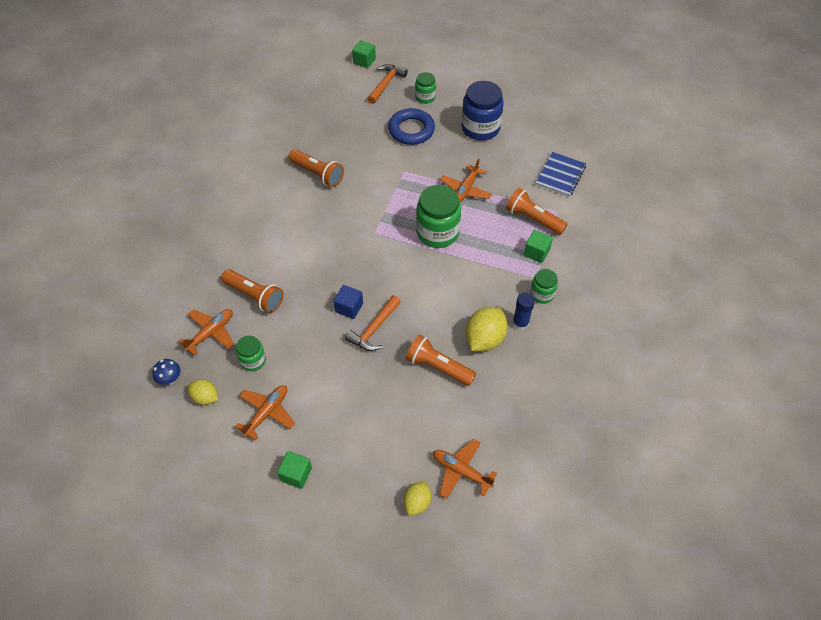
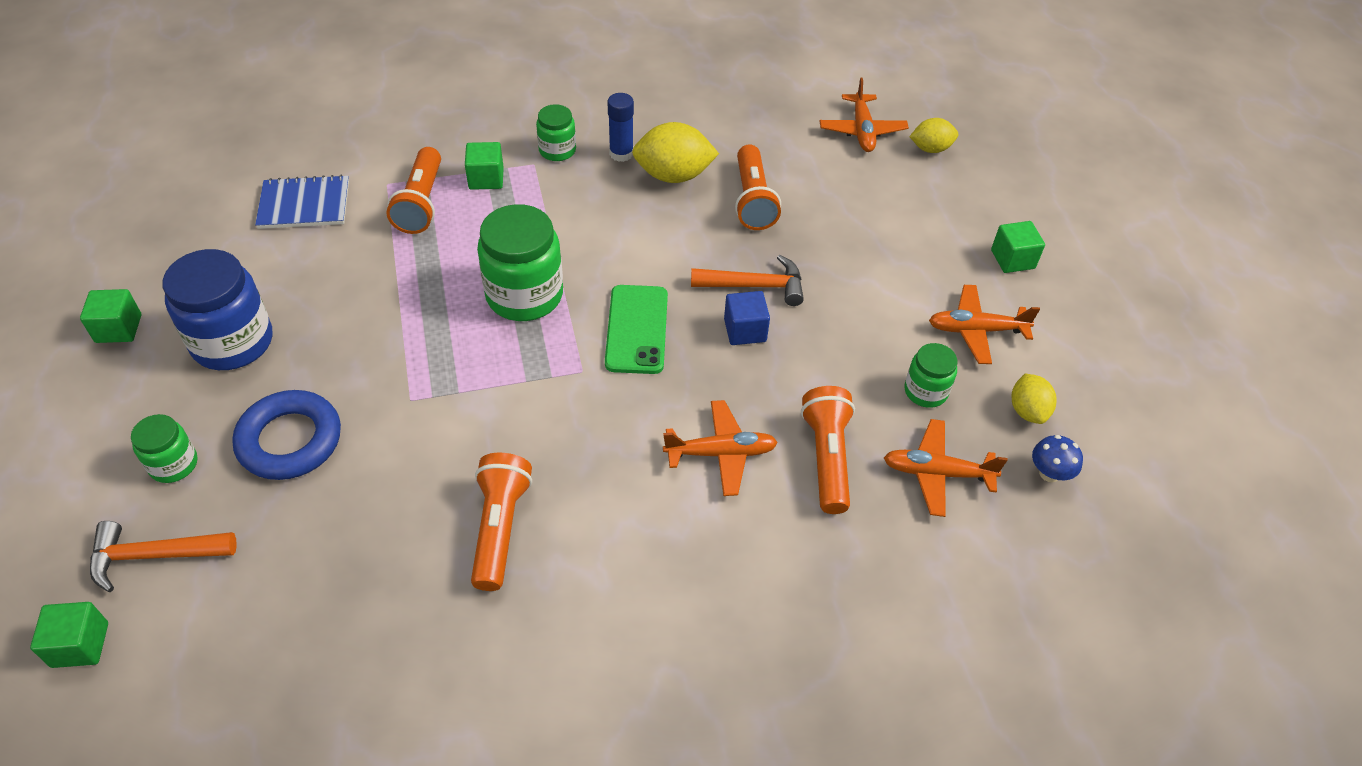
camera: 125 degrees left, 5 degrees down
orange plane [440,158,492,203] -> orange plane moved to [663,400,778,496]
none -> green cube [80,289,141,343]
none -> green phone [605,285,668,374]

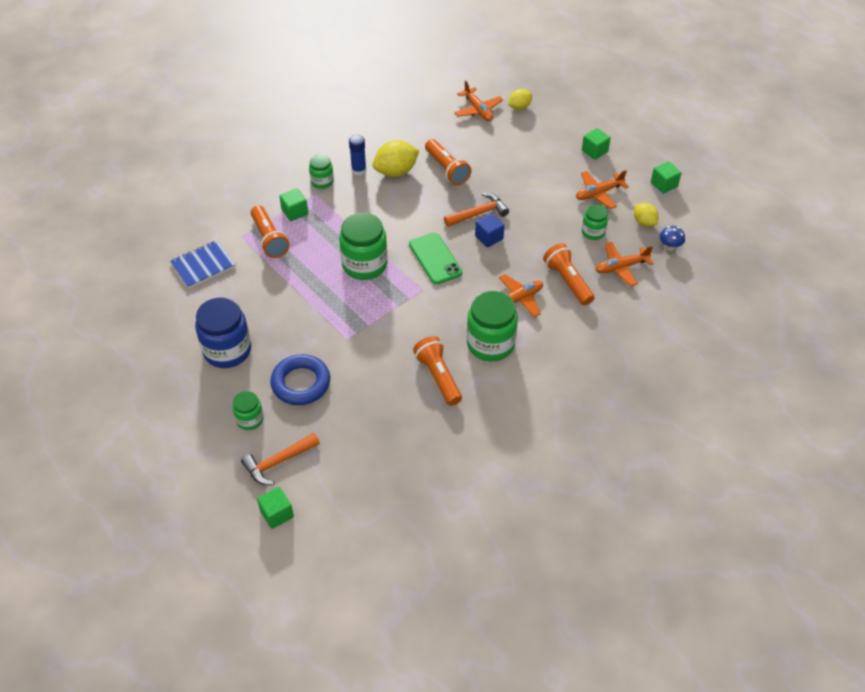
camera: 25 degrees left, 0 degrees up
green cube [80,289,141,343] -> green cube moved to [651,161,681,194]
none -> green jar [467,291,518,362]

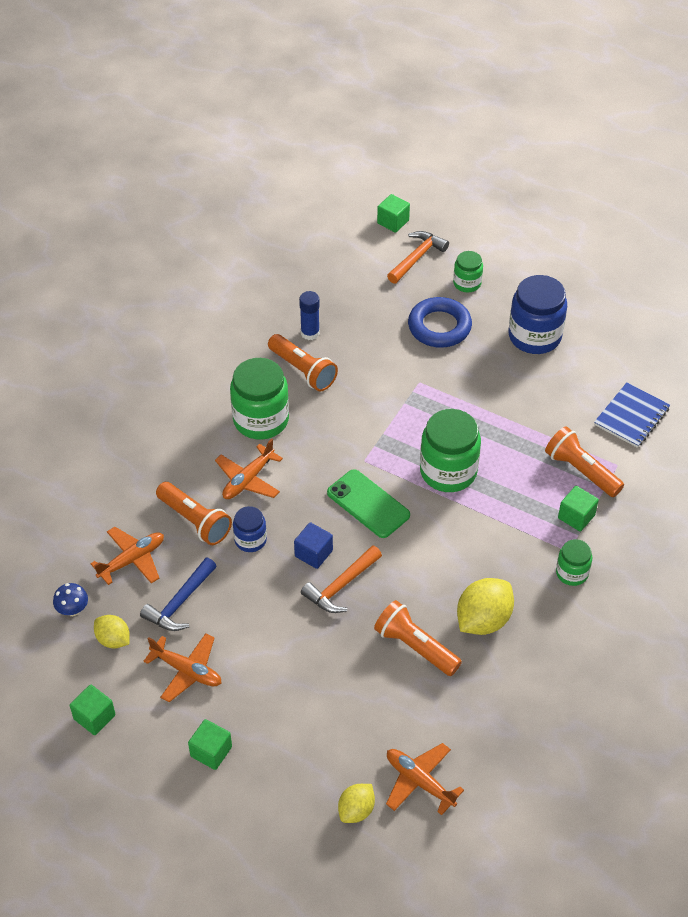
camera: 160 degrees right, 0 degrees up
blue glue stick [349,135,366,176] -> blue glue stick moved to [299,291,320,340]
orange plane [576,170,629,209] -> orange plane turned 75 degrees clockwise [143,633,222,702]
green jar [582,205,608,240] -> blue hammer [140,558,217,631]
none -> blue jar [233,506,267,552]

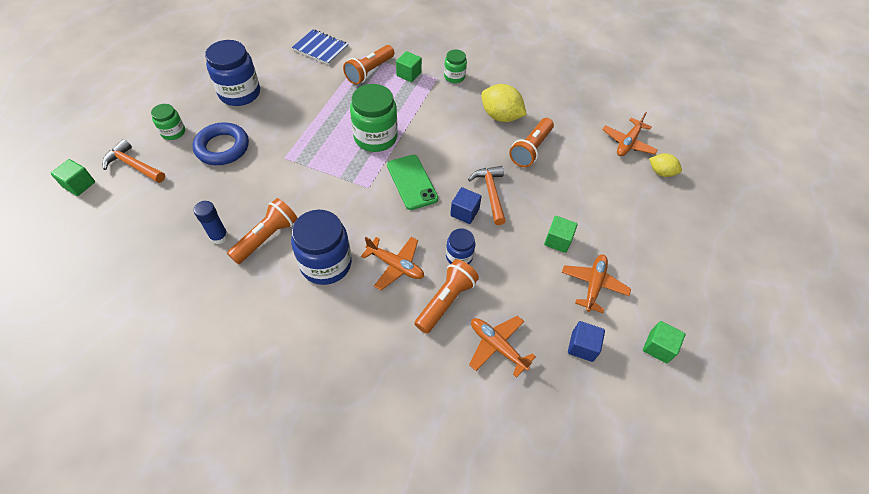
camera: 100 degrees left, 5 degrees up
blue mushroom [53,583,88,616] -> none
yellow lemon [94,615,130,649] -> blue cube [568,321,605,362]
blue hammer [140,558,217,631] -> none
green cube [188,719,232,770] -> green cube moved to [544,216,578,253]
green jar [230,358,289,440] -> blue jar [291,210,352,285]
orange hammer [301,545,382,613] -> orange hammer turned 135 degrees counterclockwise [468,166,506,225]
green phone [327,469,410,538] -> green phone turned 60 degrees counterclockwise [387,155,438,210]

